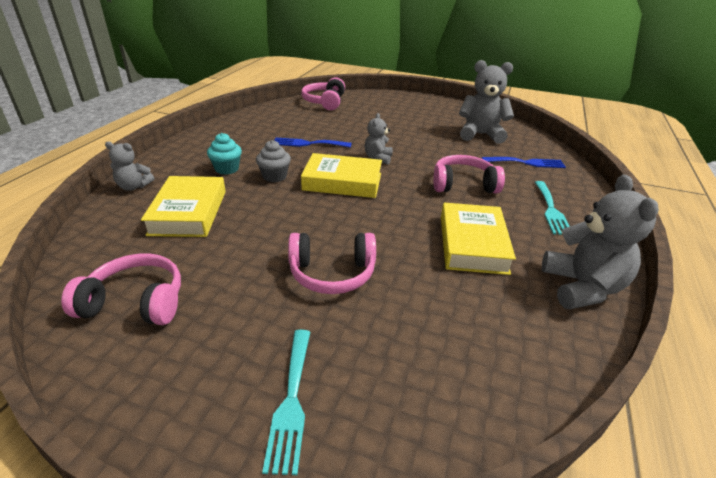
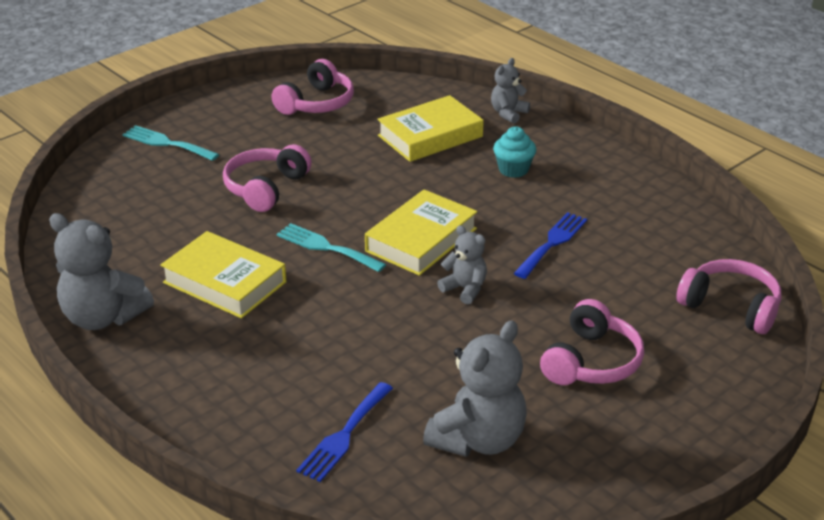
camera: 120 degrees right, 0 degrees up
yellow book [141,176,226,237] -> yellow book turned 60 degrees counterclockwise [377,95,484,162]
grey cupcake [256,140,291,182] -> none
pink headphones [433,155,505,193] -> pink headphones moved to [540,299,644,385]
turquoise fork [535,181,570,235] -> turquoise fork moved to [277,223,386,272]

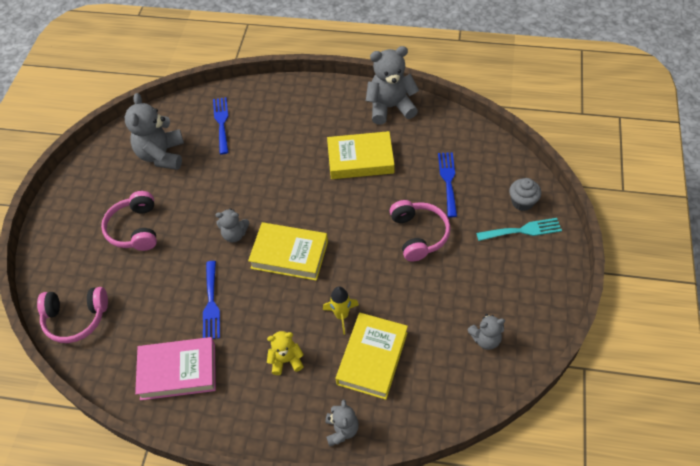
camera: 145 degrees right, 20 degrees up
pink headphones [271,59,354,115] -> grey teddy bear [467,314,505,350]
turquoise fork [277,223,386,272] -> none
yellow book [365,190,477,276] -> yellow book turned 75 degrees counterclockwise [248,222,328,281]
turquoise cupcake [493,126,536,178] -> yellow teddy bear [267,331,304,375]
none -> pink book [135,337,216,400]
none -> yellow rocket [323,286,359,335]
none -> blue fork [438,152,457,217]
none -> grey cupcake [509,178,541,211]

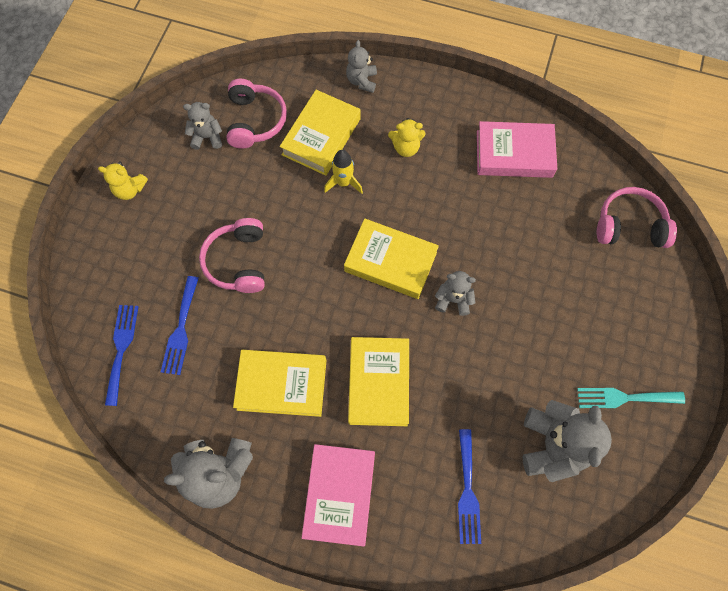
camera: 175 degrees left, 15 degrees up
pink headphones [101,191,157,251] -> pink headphones moved to [227,79,287,149]
blue fork [203,261,220,339] -> blue fork moved to [105,305,139,406]
turquoise fork [476,218,562,241] -> turquoise fork moved to [577,388,685,408]
grey cupcake [509,178,541,211] -> none
none -> yellow teddy bear [98,161,148,200]
none -> pink book [302,444,375,546]
none -> yellow book [348,337,409,426]

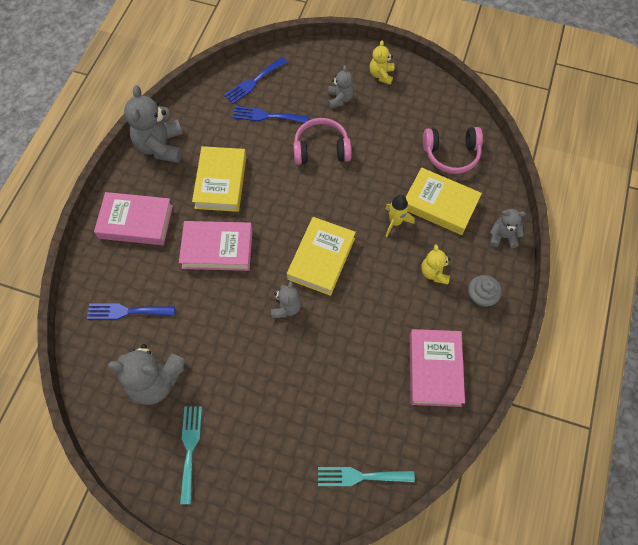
camera: 90 degrees right, 5 degrees down
blue fork [105,305,139,406] -> blue fork turned 135 degrees clockwise [224,57,287,104]
grey teddy bear [183,102,222,150] -> grey teddy bear moved to [328,65,354,108]
yellow book [348,337,409,426] -> pink book [179,221,253,271]
pink headphones [597,187,677,248] -> turquoise fork [318,467,415,486]
none -> grey cupcake [468,275,502,308]

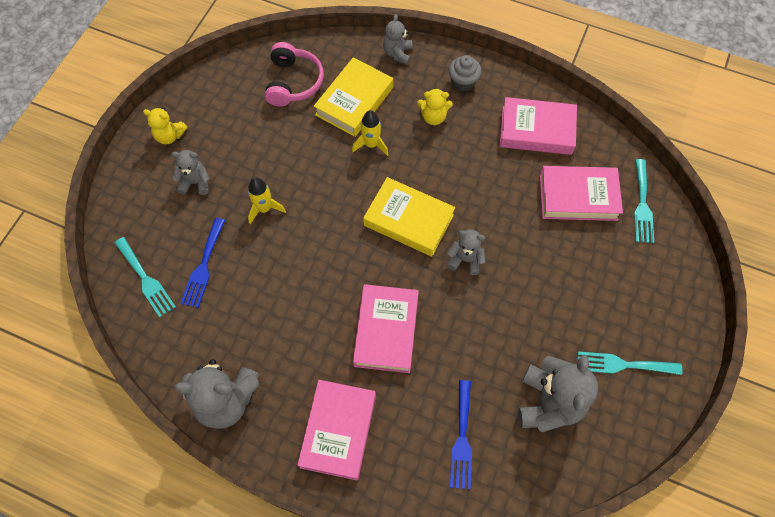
camera: 85 degrees left, 0 degrees up
yellow book [192,146,246,212] -> none
blue fork [224,57,287,104] -> turquoise fork [115,237,176,317]
pink headphones [293,118,352,165] -> yellow rocket [248,178,286,224]
none -> pink book [540,166,623,221]

